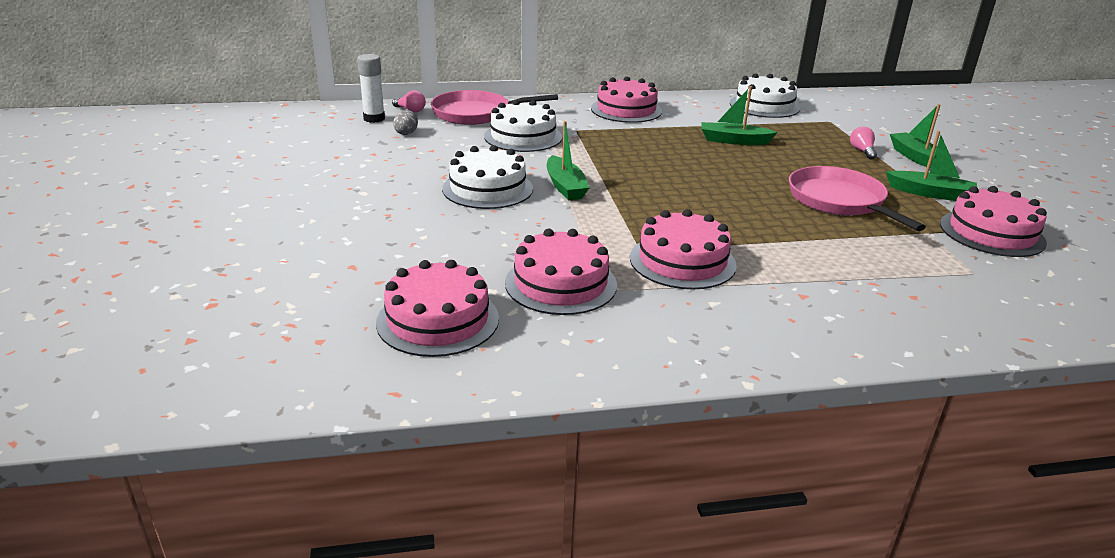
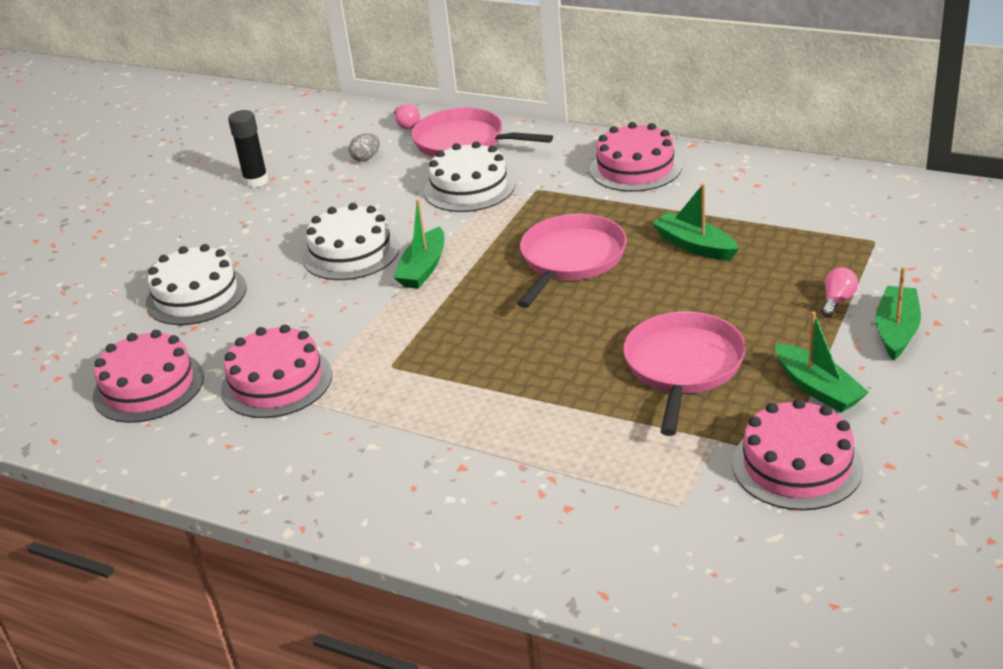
camera: 40 degrees right, 5 degrees up
white glue stick [357,54,385,123] -> none
pink cake [630,209,737,289] -> none
white cake [730,73,800,118] -> white cake moved to [146,244,247,325]
none -> black glue stick [228,110,268,188]
none -> pink pan [517,214,627,308]

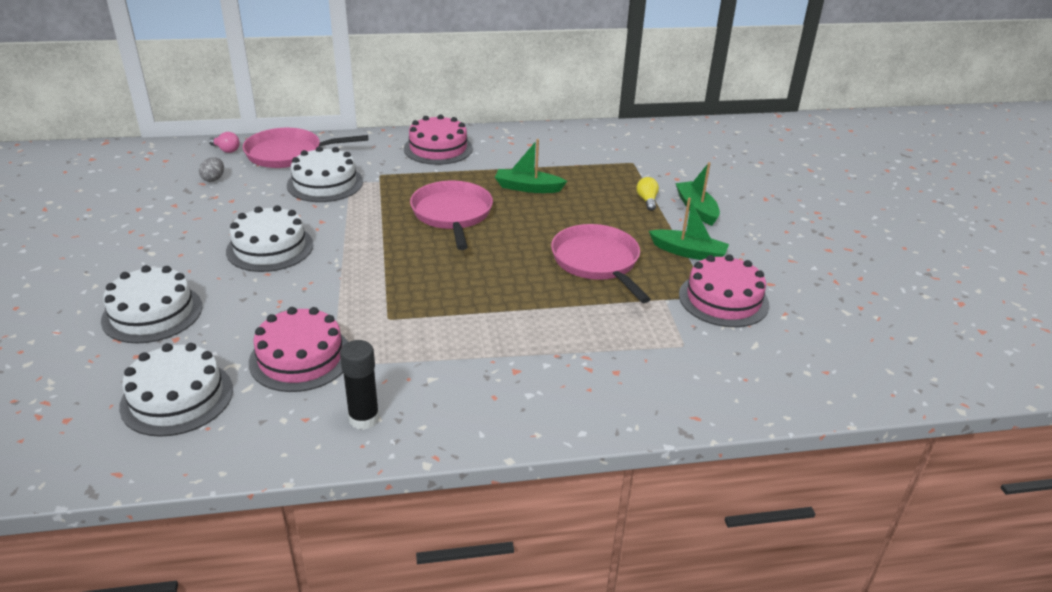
camera: 40 degrees left, 0 degrees up
pink cake [93,330,204,423] -> white cake [119,343,233,437]
black glue stick [228,110,268,188] -> black glue stick moved to [340,340,380,430]
green boat [393,199,444,289] -> none
pink light bulb [821,267,858,317] -> yellow light bulb [636,177,659,211]

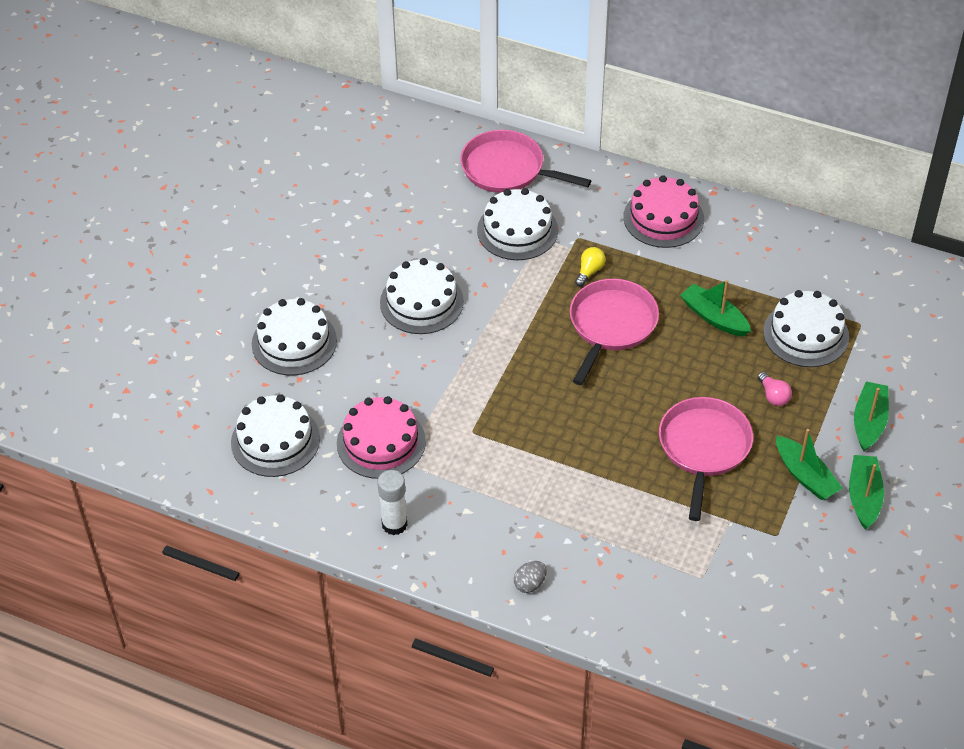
camera: 35 degrees right, 15 degrees up
grey egg [199,157,224,182] -> grey egg moved to [514,561,547,593]
pink light bulb [209,132,240,153] -> pink light bulb moved to [757,372,792,406]
black glue stick [340,340,380,430] -> white glue stick [377,470,407,535]
yellow light bulb [636,177,659,211] -> yellow light bulb moved to [575,247,605,287]
pink cake [679,254,769,327] -> none
none -> white cake [763,290,849,367]
none -> green boat [849,455,884,530]

